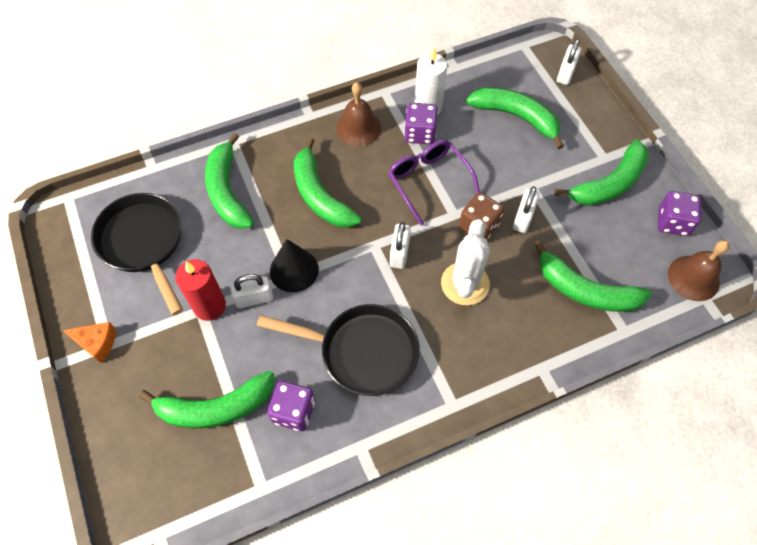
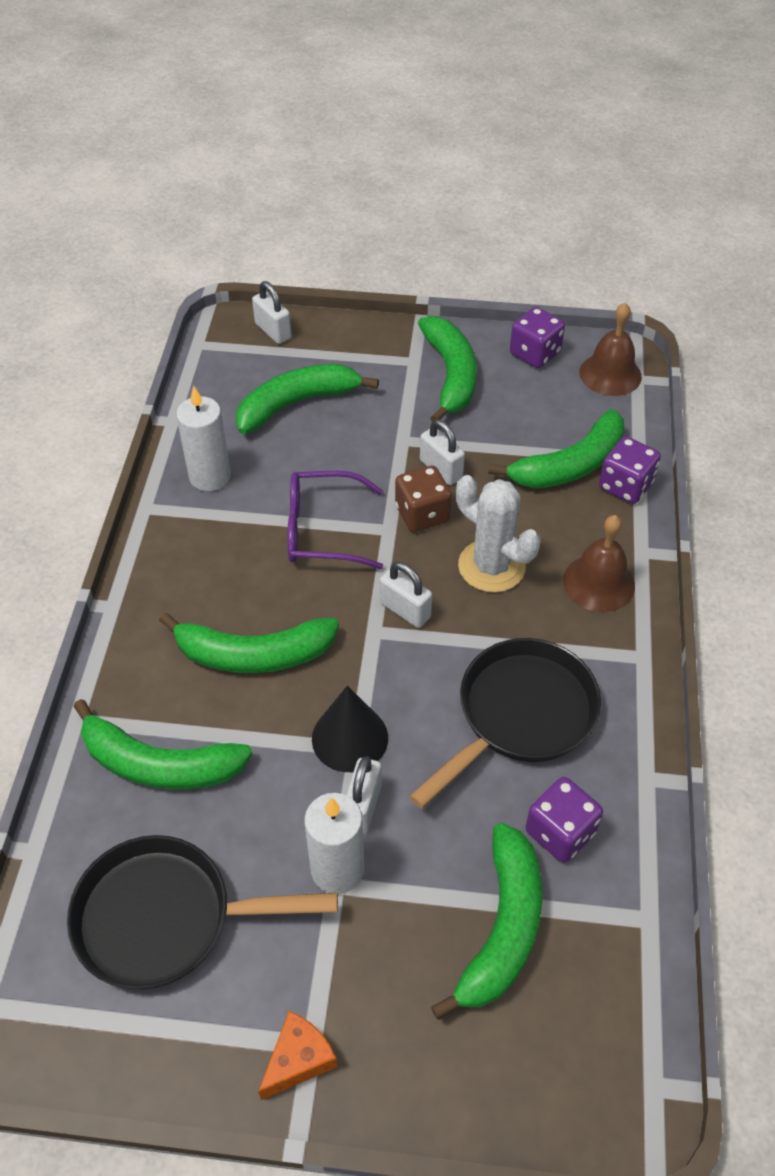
camera: 60 degrees left, 10 degrees down
red candle [175,259,226,321] -> white candle [304,793,364,894]
brown bell [336,82,381,146] -> brown bell moved to [563,515,635,612]
purple dice [404,103,438,144] -> purple dice moved to [599,436,661,504]

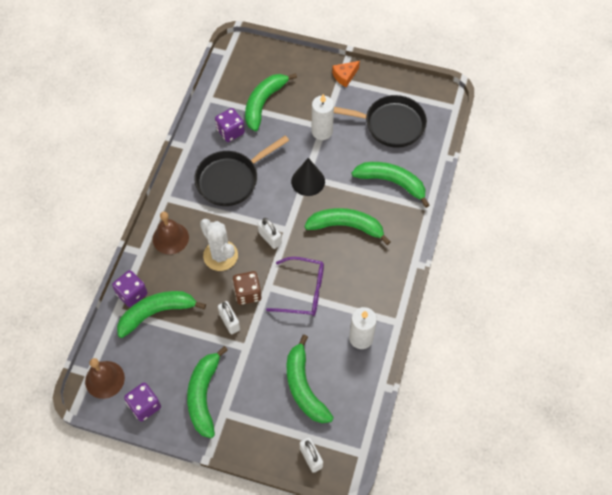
camera: 170 degrees left, 10 degrees up
green banana [236,364,379,434] -> green banana turned 90 degrees clockwise [287,335,334,423]
white padlock [346,756,382,833] -> none

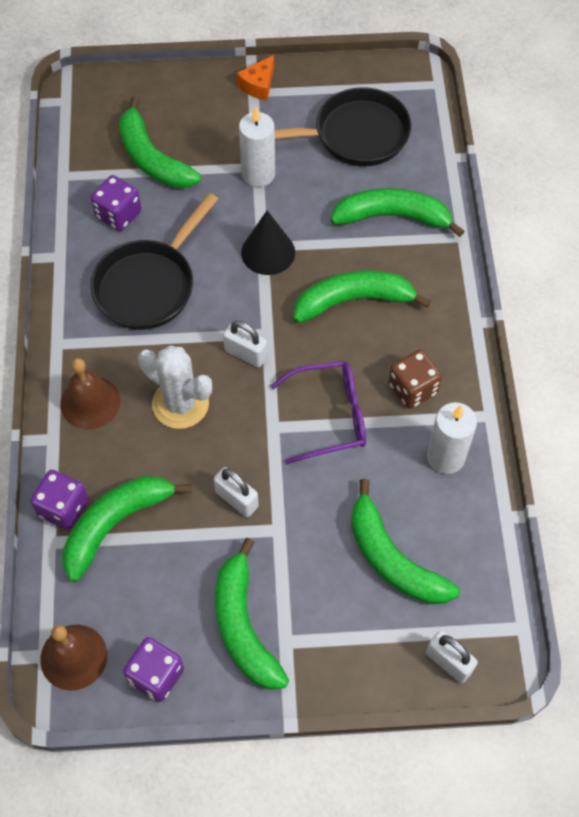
camera: 20 degrees left, 0 degrees up
brown dice [233,271,262,305] -> brown dice moved to [388,350,442,409]
green banana [245,73,297,131] -> green banana turned 45 degrees counterclockwise [119,96,201,188]

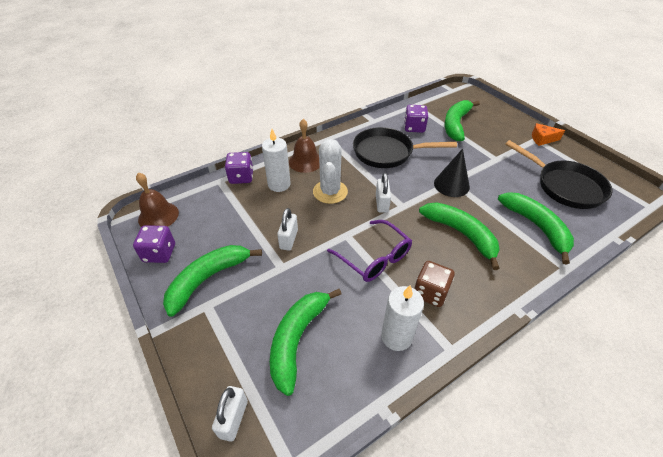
camera: 60 degrees right, 15 degrees down
green banana [63,476,192,582] -> none
white candle [239,107,275,187] -> white candle moved to [262,129,291,192]

